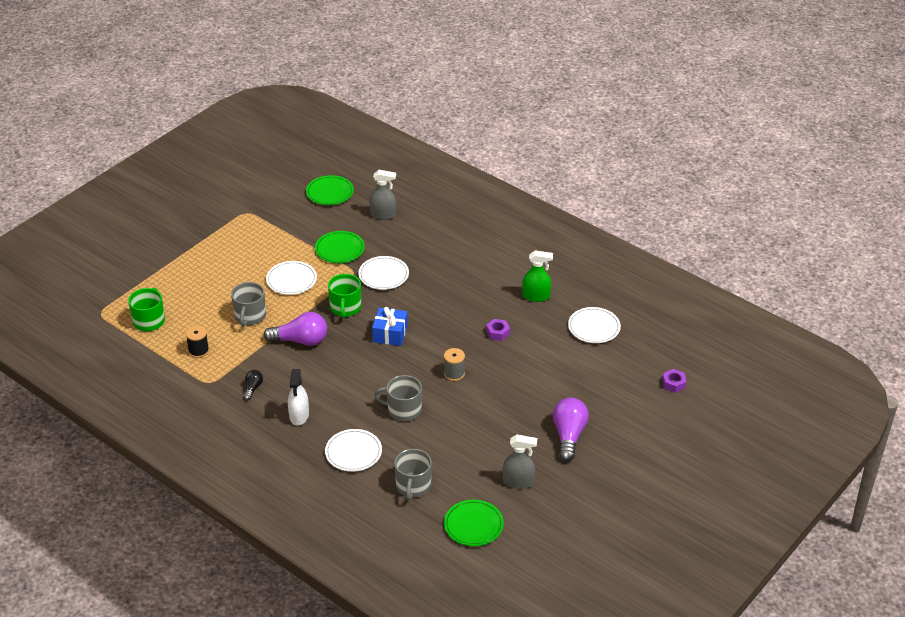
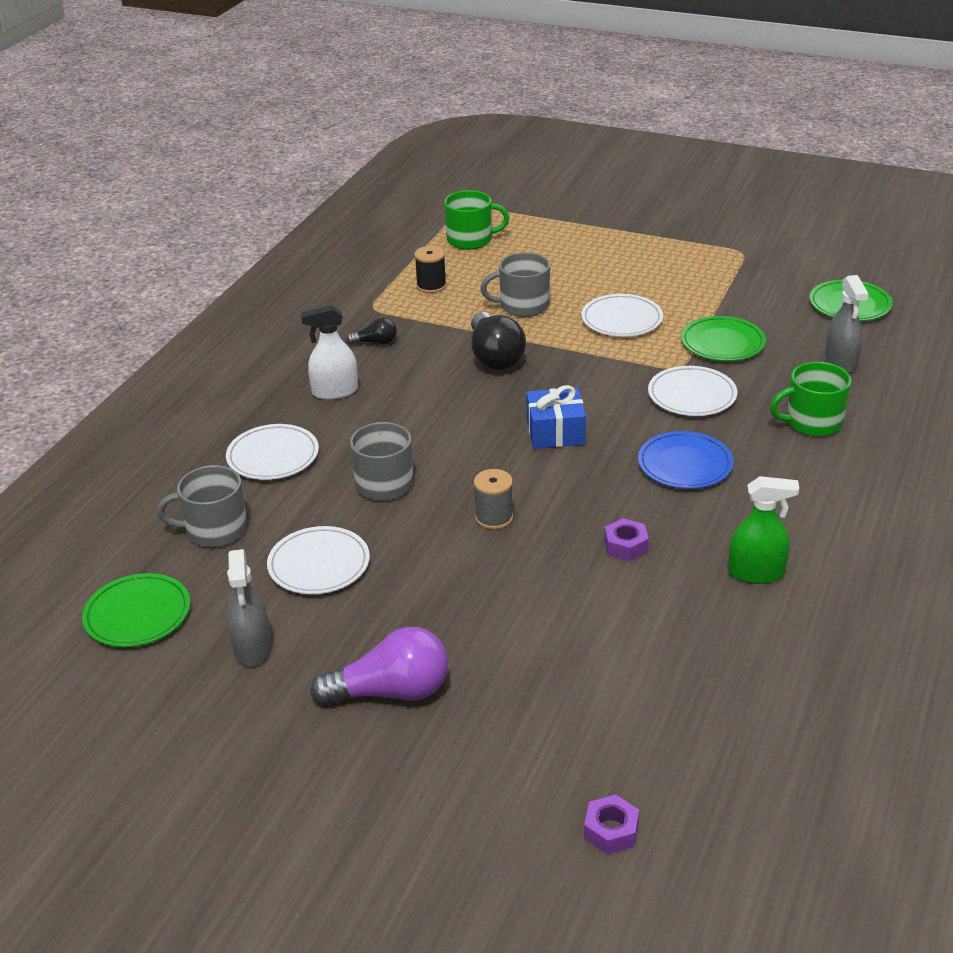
camera: 75 degrees right, 5 degrees down
purple light bulb [263,312,327,346] -> black light bulb [471,312,526,370]
green mug [328,274,361,318] -> green mug moved to [770,362,851,437]
green spray bottle [522,251,553,302] -> green spray bottle turned 75 degrees counterclockwise [728,476,799,584]
white plate [568,307,621,343] -> white plate moved to [267,526,370,594]
none -> blue plate [638,431,734,489]

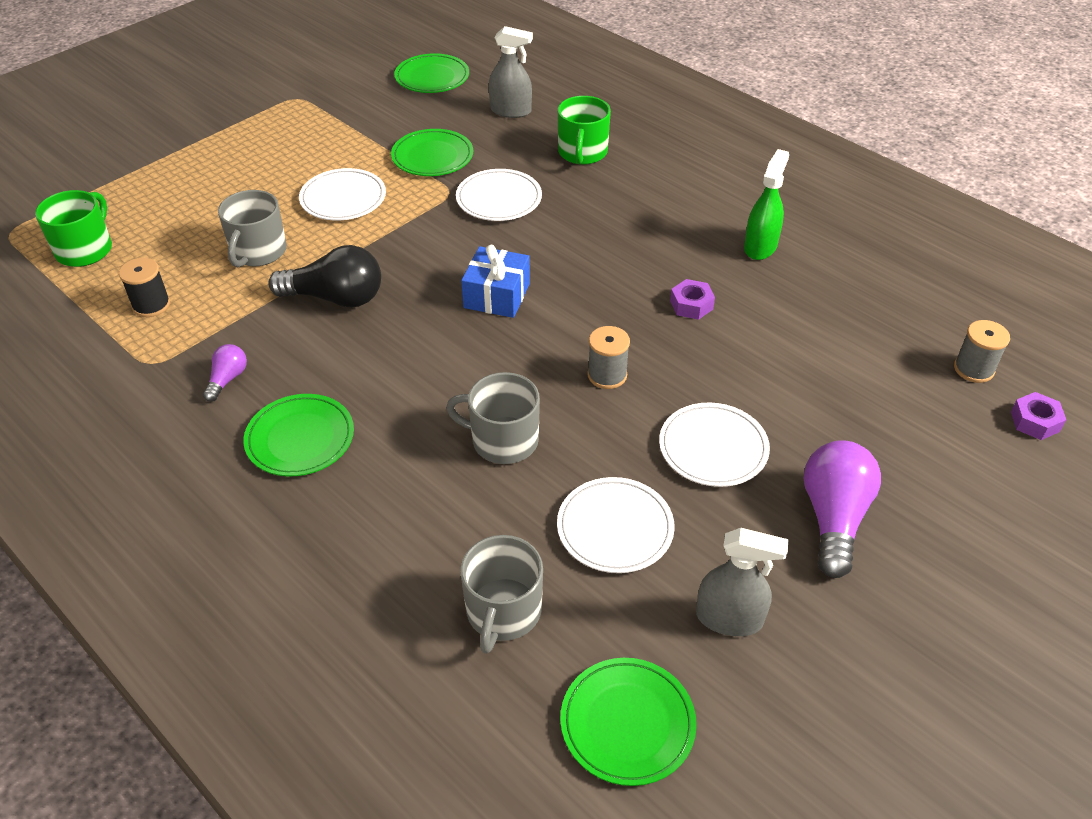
camera: 70 degrees left, 10 degrees up
white plate [226,424,319,480] -> white plate moved to [659,403,770,487]
white spray bottle [300,305,358,400] -> green plate [244,394,354,476]
black light bulb [346,317,397,345] -> purple light bulb [203,344,247,402]
blue plate [638,431,734,489] -> none
none -> grey spool [954,320,1010,383]

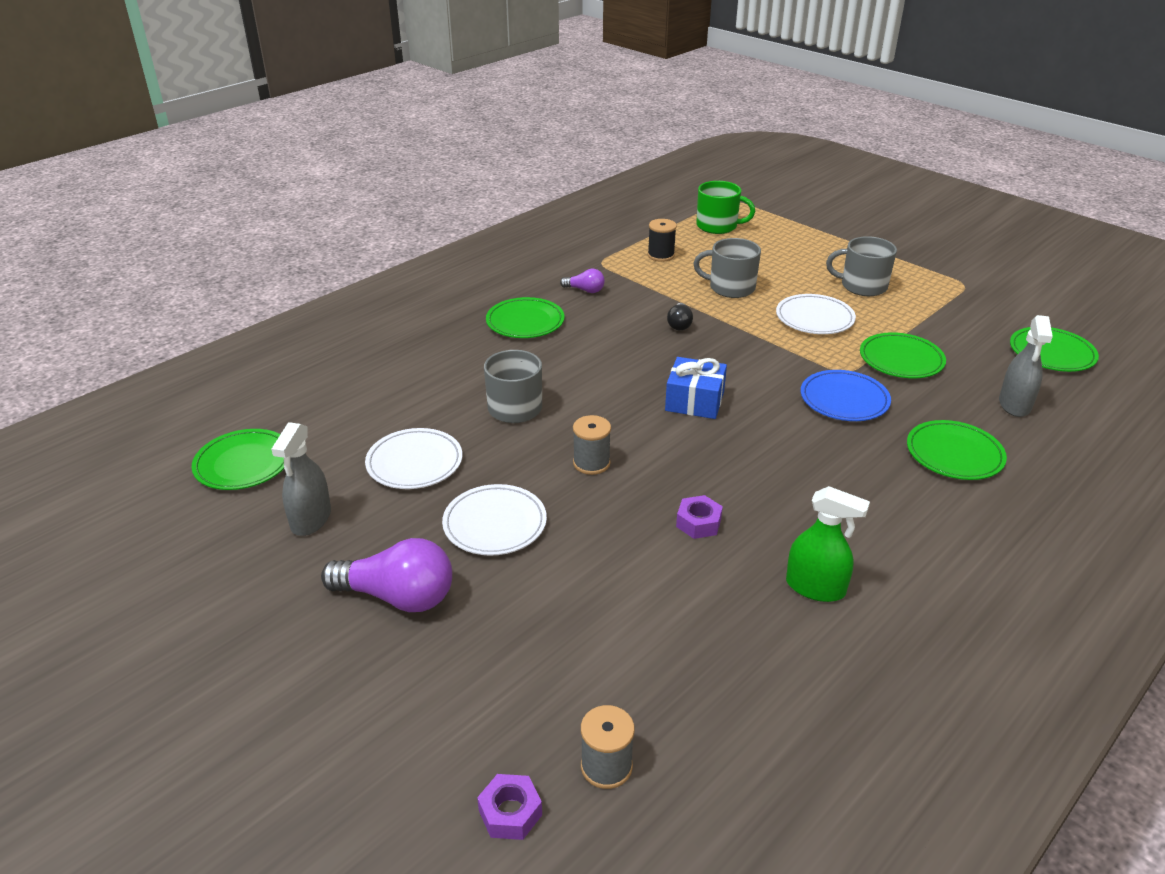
camera: 90 degrees right, 10 degrees down
black light bulb [268,245,381,308] -> black light bulb [667,303,693,330], size x0.51
white plate [456,169,542,221] -> blue plate [801,370,891,421]
grey mug [460,535,543,654] -> grey mug moved to [826,236,897,296]
green mug [558,96,611,165] -> green plate [907,420,1007,480]

